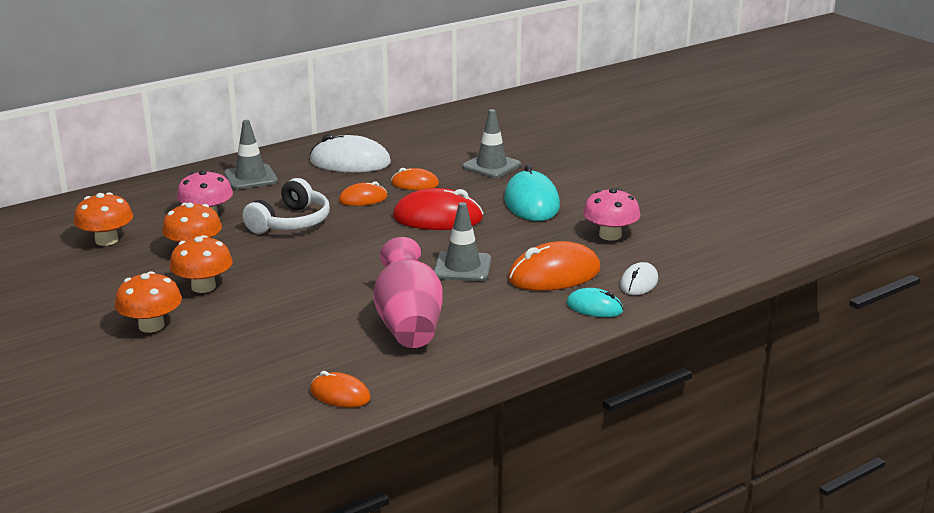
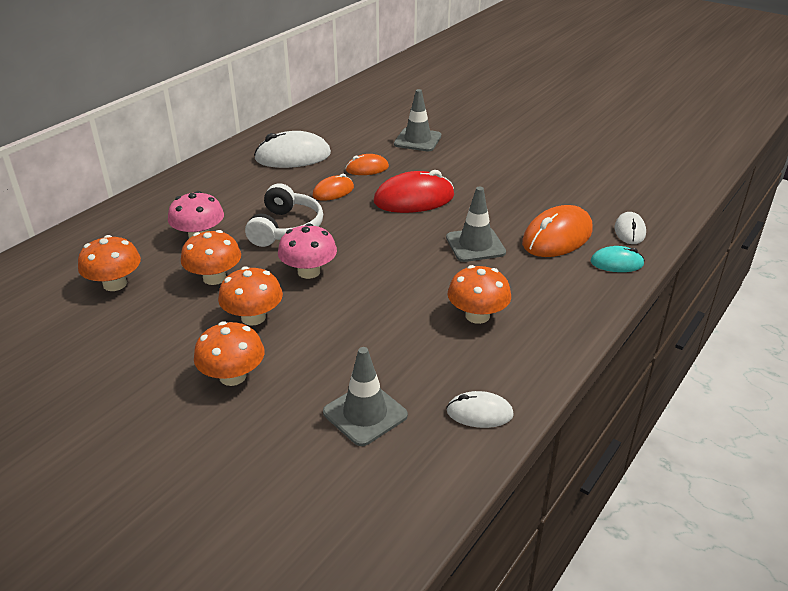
camera: 20 degrees left, 10 degrees up
grey traffic cone [224,120,278,189] -> grey traffic cone moved to [323,347,408,446]
orange mouse [310,371,371,408] -> white mouse [446,391,514,428]
pink vase [373,237,443,348] -> orange mushroom [448,265,511,324]
turquoise mouse [504,165,560,221] -> none
pink mushroom [583,188,640,241] -> pink mushroom moved to [278,223,337,279]

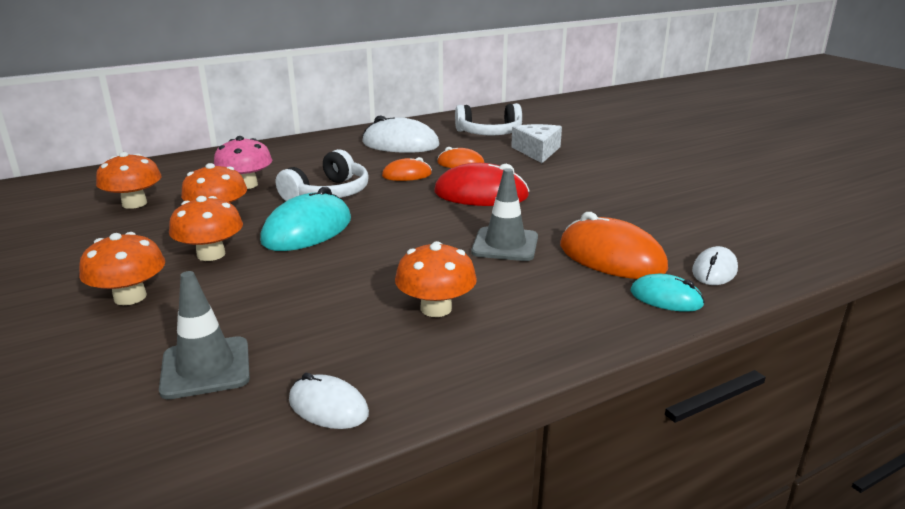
camera: 25 degrees right, 10 degrees down
pink mushroom [278,223,337,279] -> turquoise mouse [260,187,351,251]
grey traffic cone [394,89,441,152] -> white cheese [511,124,562,163]
orange mouse [522,205,593,257] -> orange mouse turned 60 degrees clockwise [560,212,668,279]
none -> white headphones [455,103,522,135]

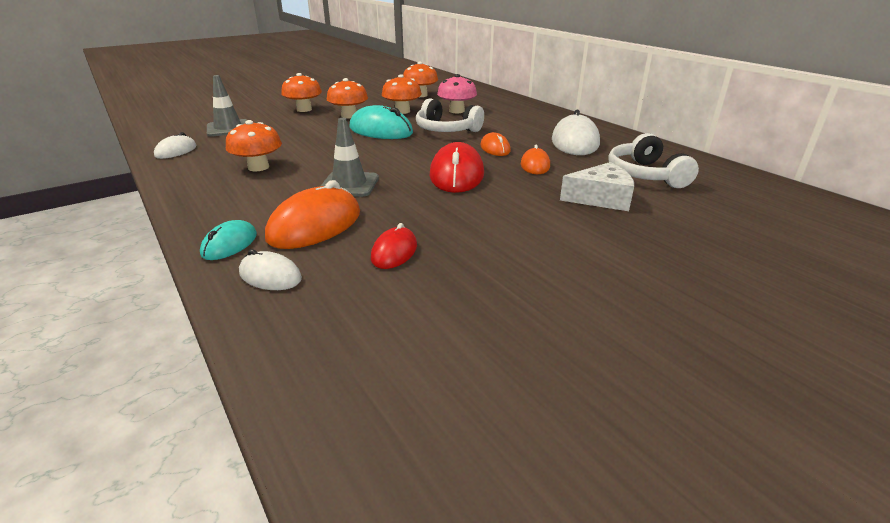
camera: 85 degrees right, 5 degrees up
none -> red mouse [371,223,417,269]

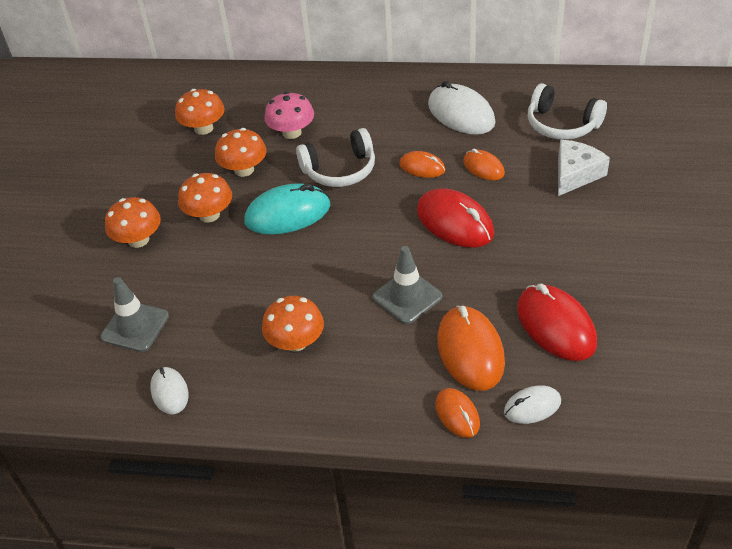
camera: 45 degrees left, 15 degrees up
turquoise mouse [200,220,257,260] -> orange mouse [435,388,480,438]
red mouse [371,223,417,269] -> red mouse [517,284,597,361], size x1.77

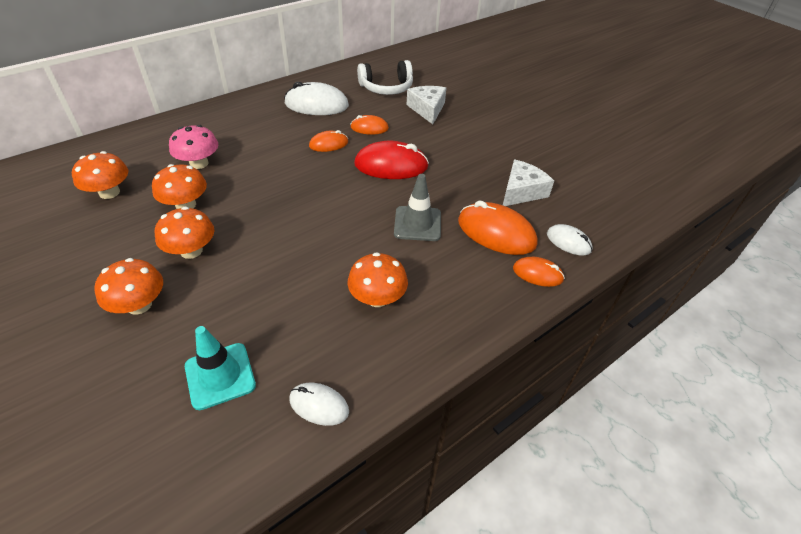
camera: 50 degrees left, 0 degrees up
grey traffic cone [100,277,169,352] -> turquoise traffic cone [185,326,256,410]
turquoise mouse [244,183,330,234] -> none
white headphones [296,128,375,187] -> none
white mouse [504,385,561,424] -> white mouse turned 75 degrees counterclockwise [547,224,593,256]
red mouse [517,284,597,361] -> white cheese [503,159,554,206]

